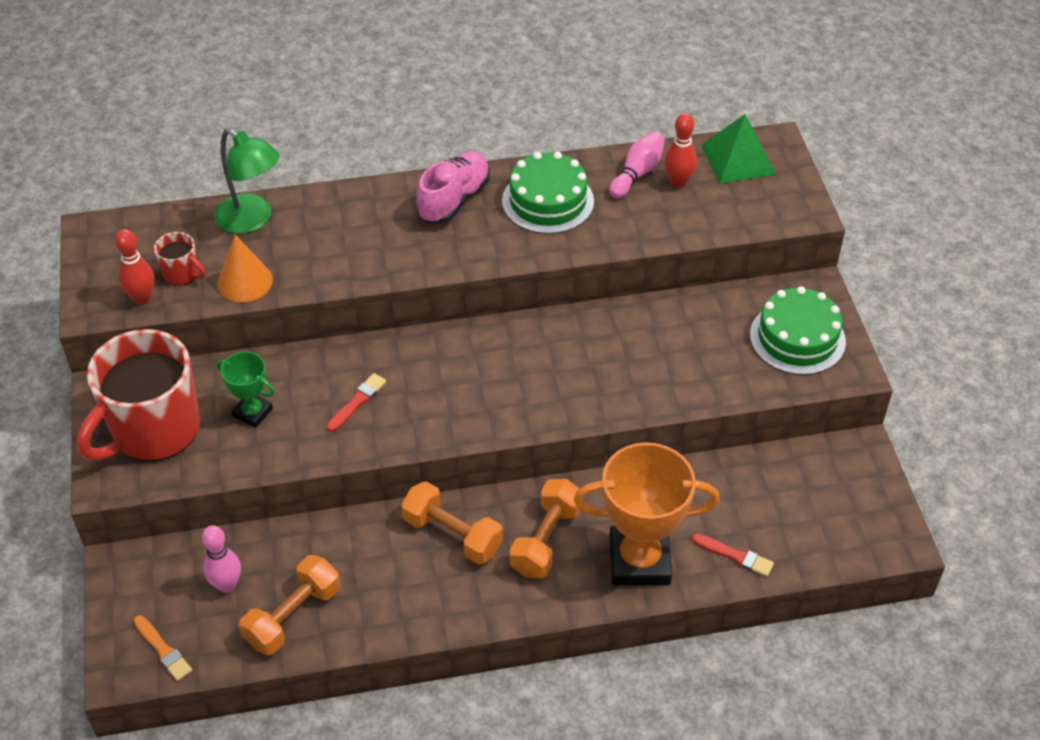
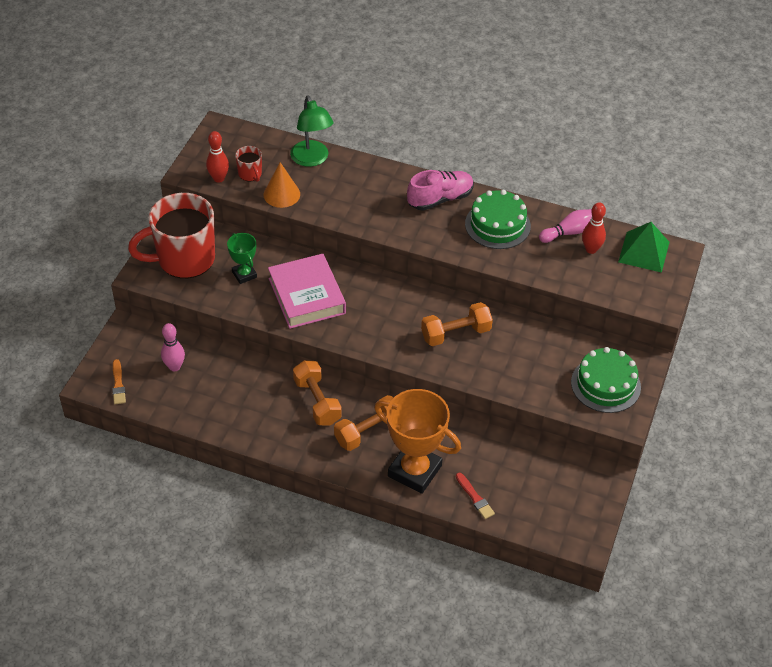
camera: 30 degrees right, 0 degrees up
orange dumbbell [239,555,341,655] -> orange dumbbell moved to [421,302,493,346]
red brush [327,373,386,432] -> pink book [268,254,346,329]

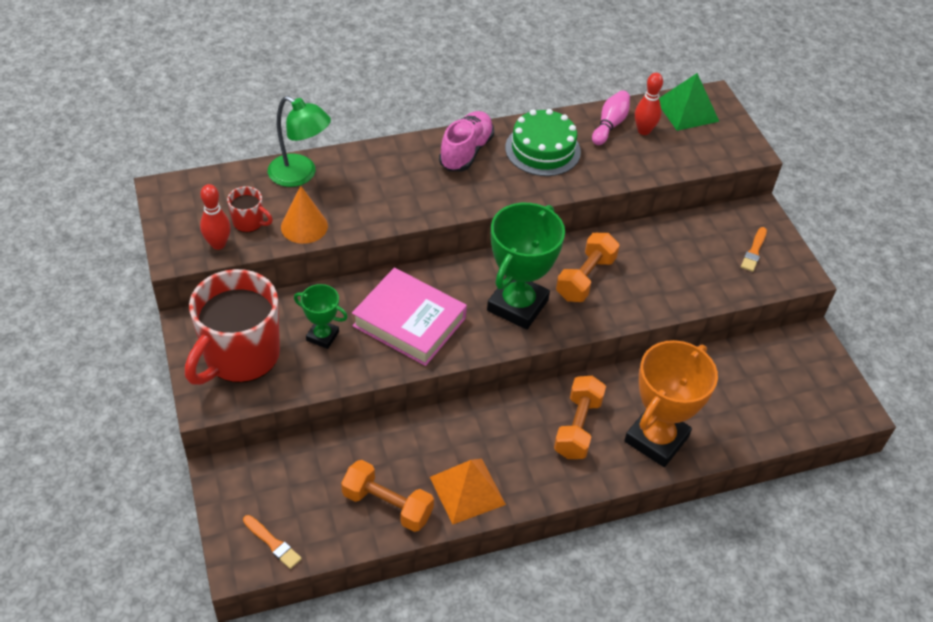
camera: 40 degrees left, 0 degrees up
pink bowling pin [161,323,185,371] -> none
orange dumbbell [293,360,342,426] -> orange dumbbell moved to [341,460,434,532]
orange trophy [375,389,461,494] -> orange trophy turned 45 degrees counterclockwise [624,340,718,467]
red brush [456,473,495,519] -> none
green cake [571,347,641,413] -> orange brush [741,227,767,272]
none -> orange pyramid [430,459,506,525]
none -> green trophy [487,203,565,330]

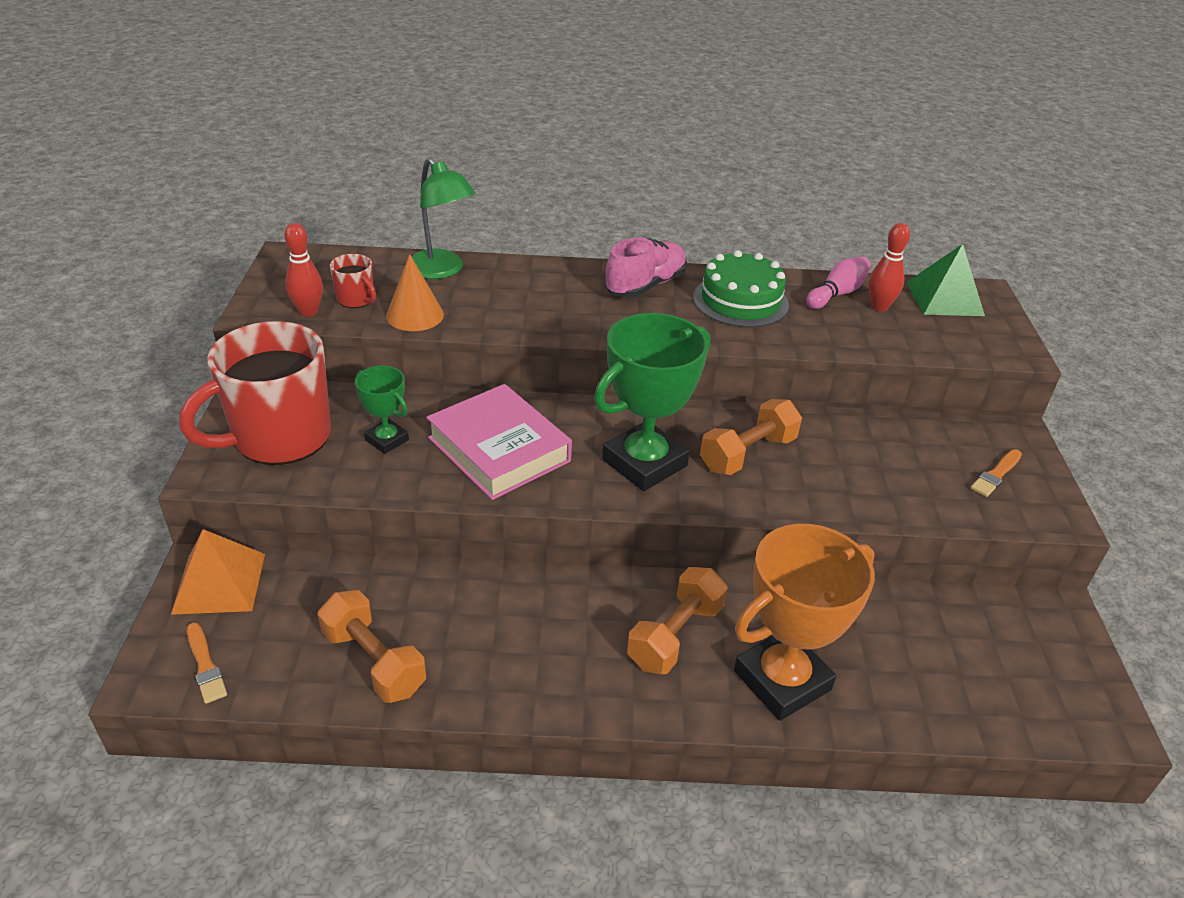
camera: 20 degrees right, 10 degrees down
orange pyramid [430,459,506,525] -> orange pyramid moved to [171,529,265,615]

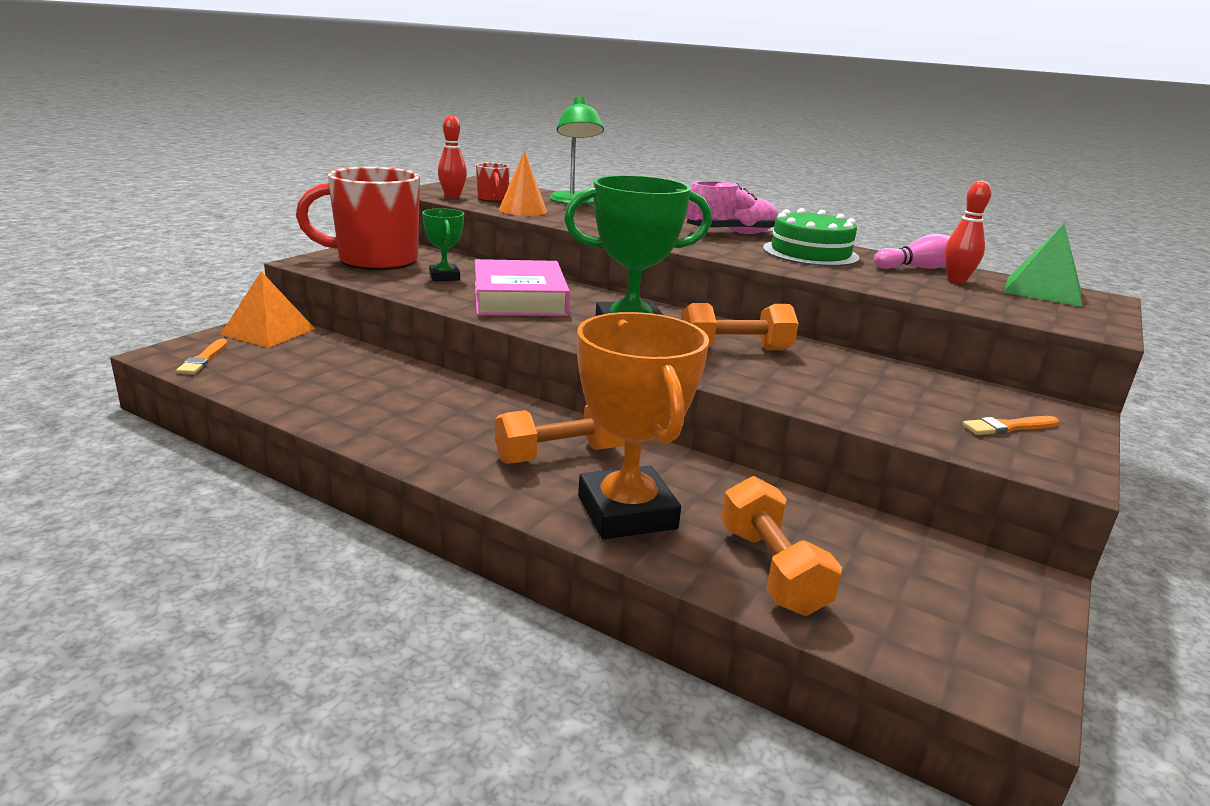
camera: 30 degrees right, 15 degrees down
orange dumbbell [318,590,426,703] -> orange dumbbell moved to [721,476,842,616]
orange trophy [734,524,875,721] -> orange trophy turned 75 degrees clockwise [577,312,709,539]

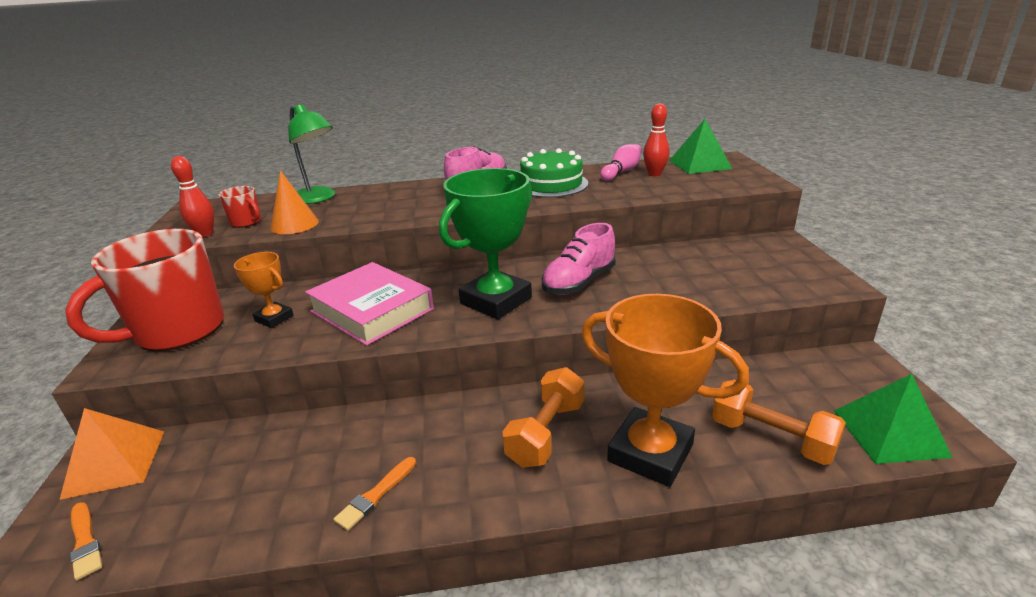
camera: 35 degrees left, 5 degrees up
green trophy [422,208,464,281] -> orange trophy [234,252,294,328]
orange dumbbell [681,303,799,350] -> pink shoe [542,223,616,295]
orange brush [962,416,1059,435] -> orange brush moved to [334,457,416,531]
none -> green pyramid [834,374,953,464]

